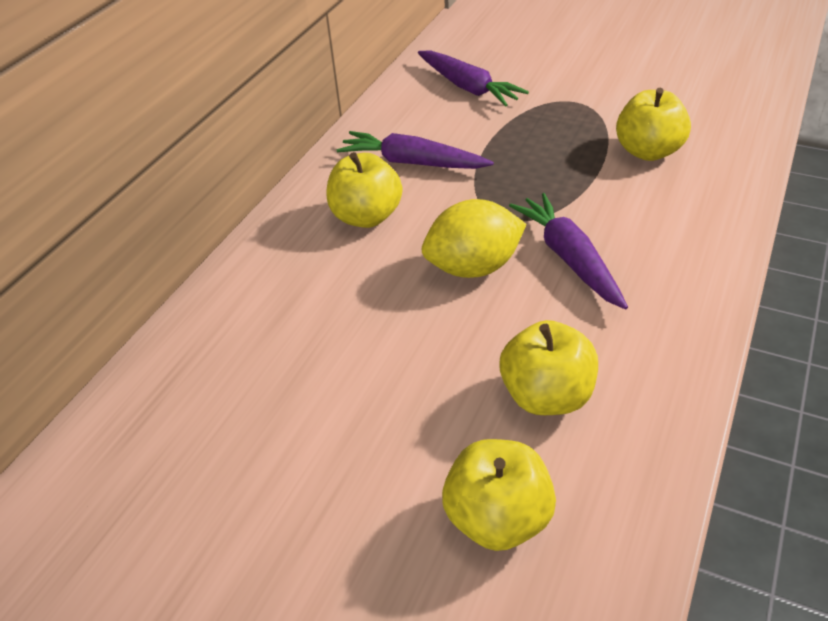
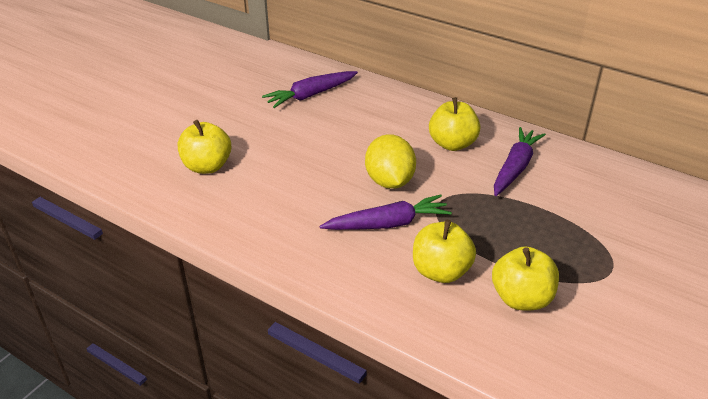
camera: 95 degrees right, 5 degrees down
purple carrot [418,50,529,106] -> purple carrot moved to [262,71,358,108]
yellow apple [499,320,598,415] -> yellow apple moved to [413,220,476,283]

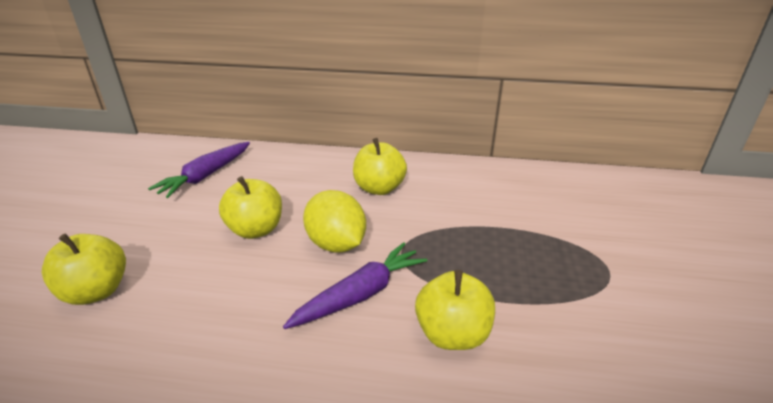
camera: 25 degrees left, 5 degrees down
yellow apple [492,246,559,310] -> yellow apple moved to [219,176,282,239]
purple carrot [494,127,546,196] -> none

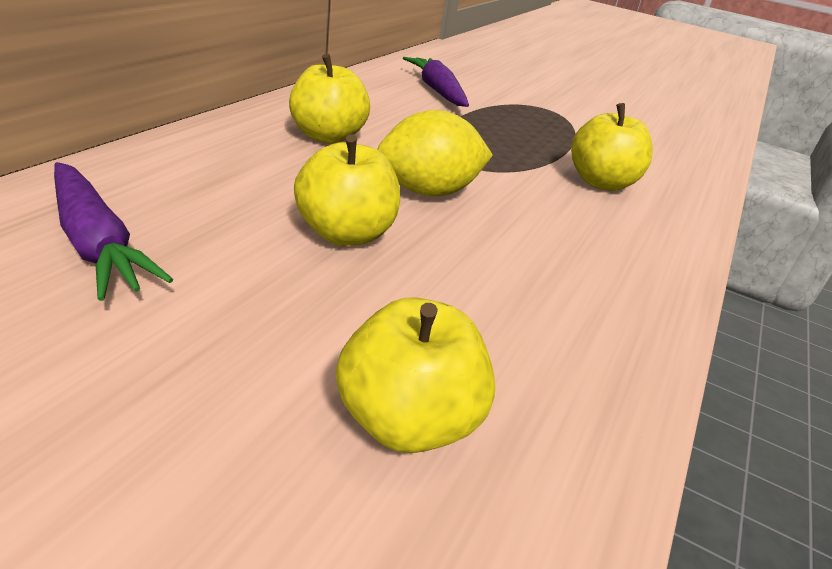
camera: 75 degrees left, 0 degrees up
purple carrot [283,242,428,329] -> purple carrot moved to [403,57,469,107]

